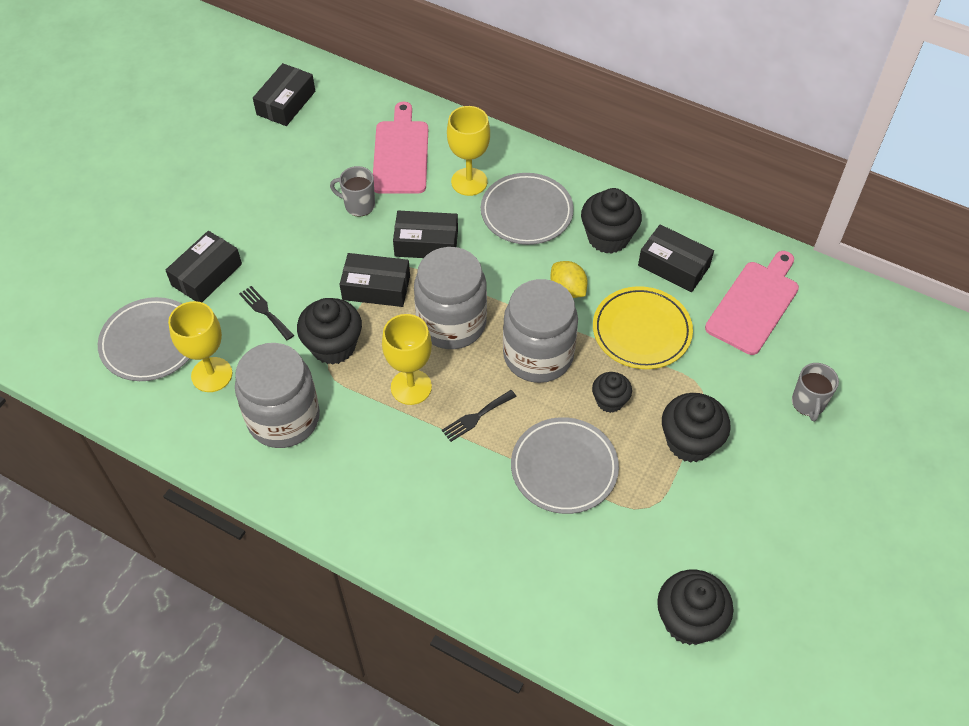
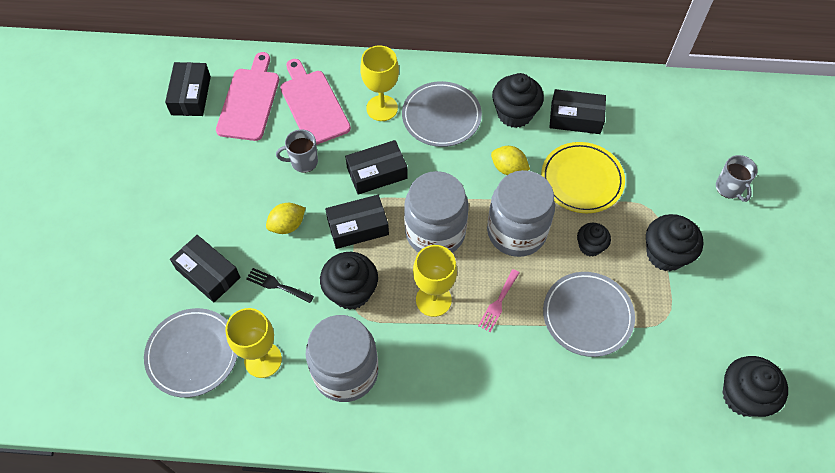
camera: 25 degrees left, 5 degrees up
black box [165,231,242,302] -> black box turned 60 degrees counterclockwise [170,235,241,302]
black fork [442,390,517,442] -> pink fork [478,269,519,332]
pink cutting board [705,251,799,355] -> pink cutting board moved to [216,52,279,141]
none -> yellow lemon [266,203,305,234]

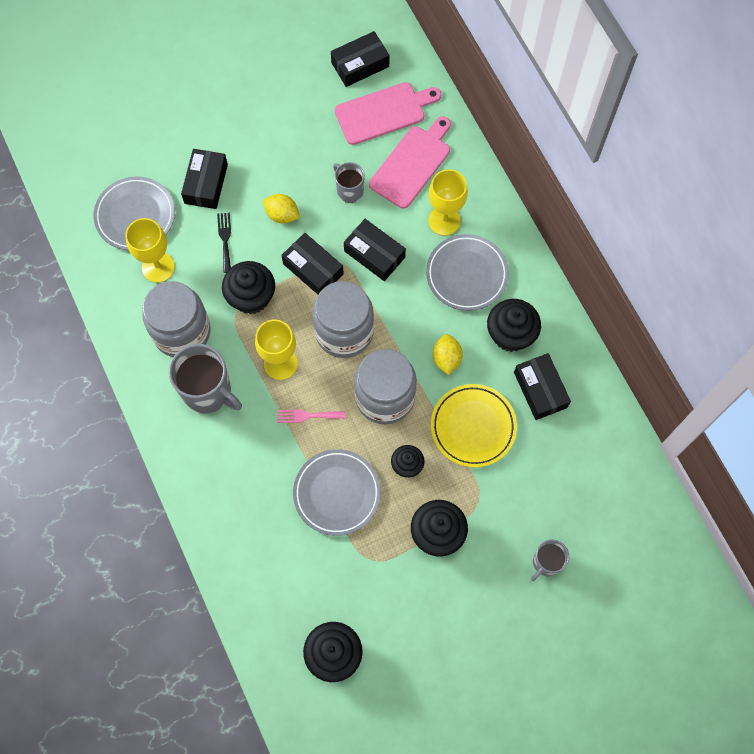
camera: 60 degrees right, 10 degrees up
none -> grey mug [169,344,242,413]

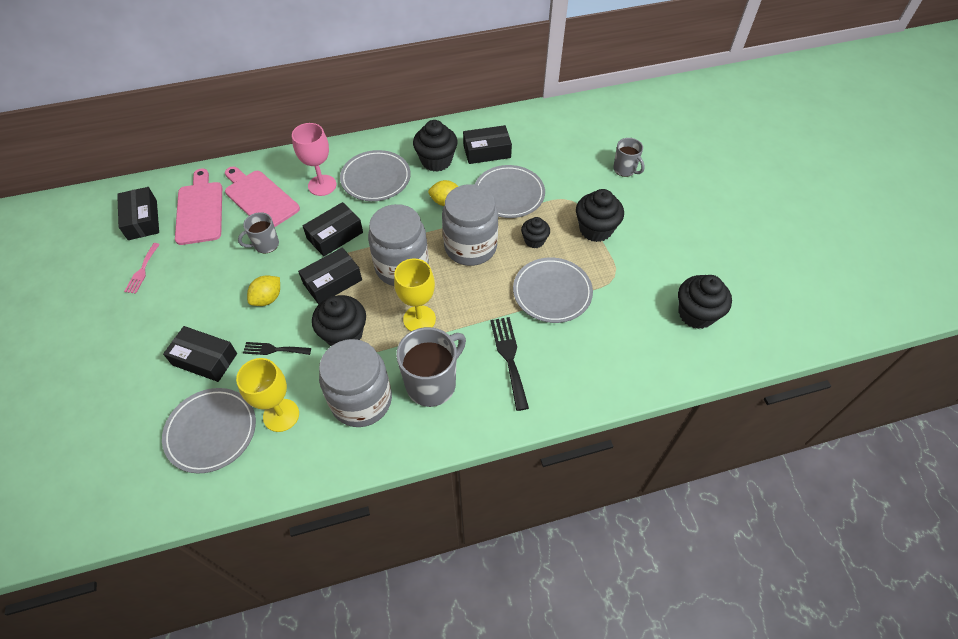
camera: 80 degrees left, 15 degrees down
pink fork [277,410,346,423] -> pink fork moved to [124,243,160,294]
yellow goblet [428,169,468,236] -> pink goblet [292,123,336,196]
yellow plate [431,384,517,468] -> grey plate [475,165,545,218]
none -> black fork [490,317,529,411]

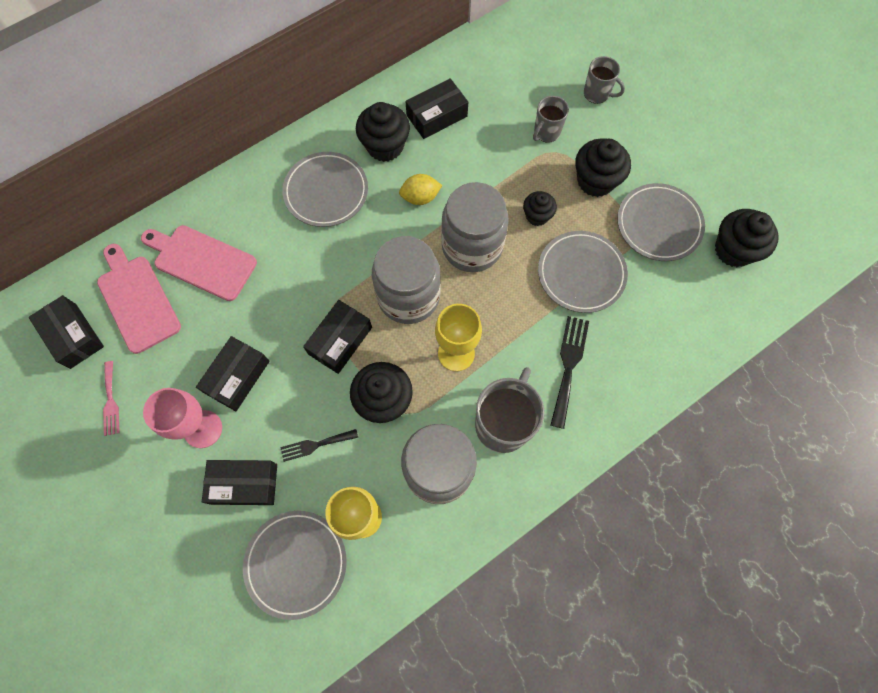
camera: 20 degrees left, 15 degrees up
grey mug [238,212,279,254] -> grey mug moved to [533,96,569,143]
yellow lemon [247,275,280,306] -> none
pink goblet [292,123,336,196] -> pink goblet moved to [143,388,222,448]
black box [303,202,363,256] -> black box moved to [196,336,270,411]
grey plate [475,165,545,218] -> grey plate moved to [617,183,705,261]
black fork [490,317,529,411] -> black fork turned 45 degrees clockwise [551,316,589,429]

